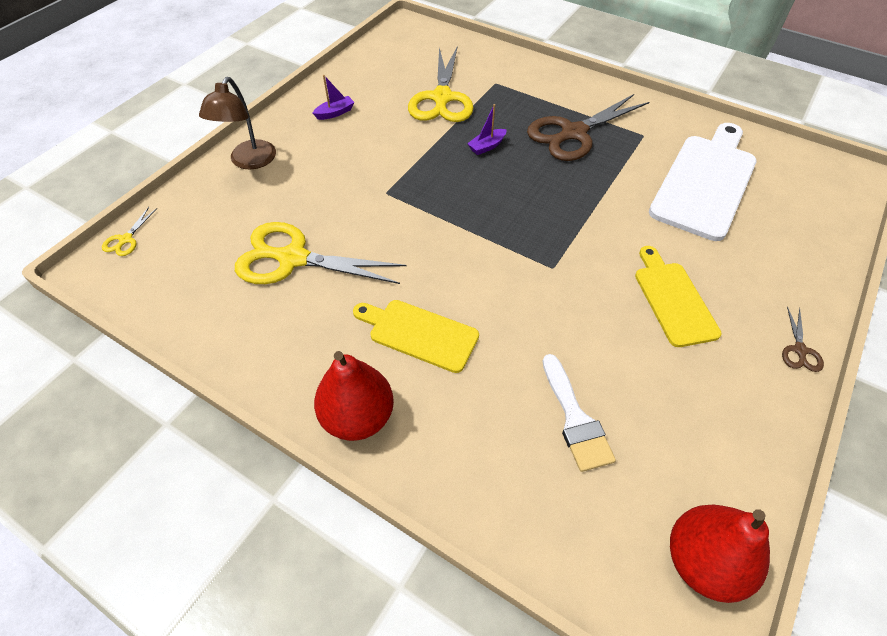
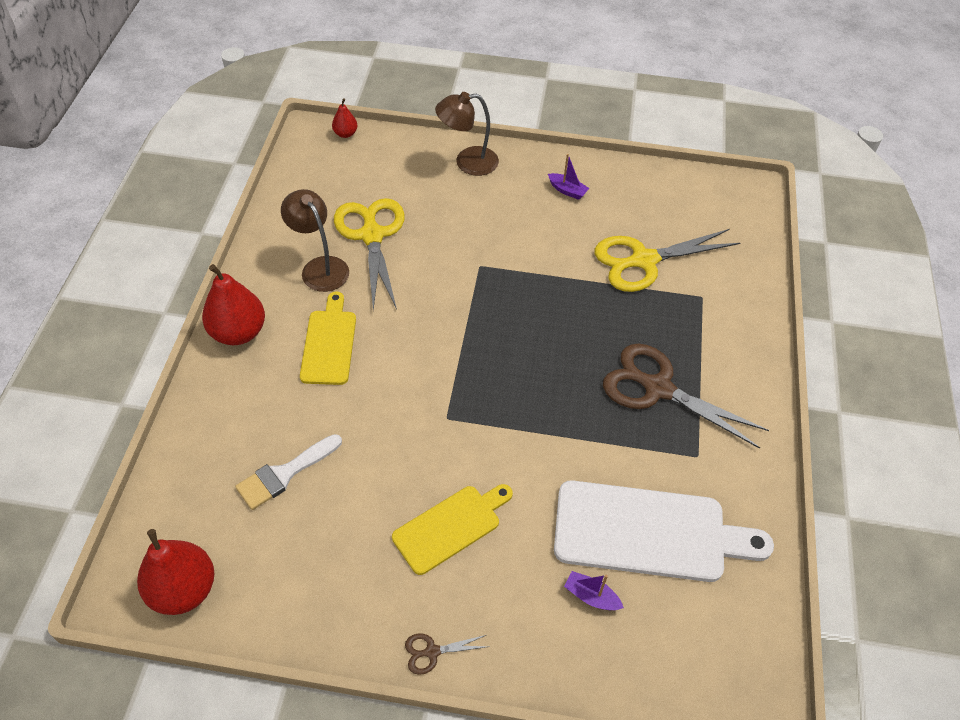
camera: 65 degrees right, 0 degrees up
yellow scissors [102,207,157,256] -> red pear [332,98,358,138]
purple boat [467,104,507,155] -> purple boat moved to [564,571,624,610]
none -> brown lamp [281,189,349,292]

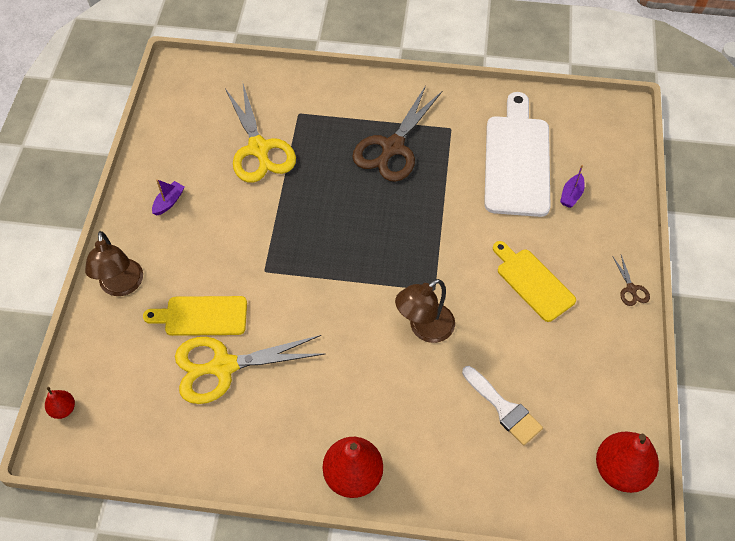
camera: 90 degrees left, 5 degrees up
brown lamp [281,189,349,292] -> brown lamp moved to [395,279,455,343]
yellow cutting board [300,291,356,385] -> yellow cutting board moved to [143,296,247,336]

